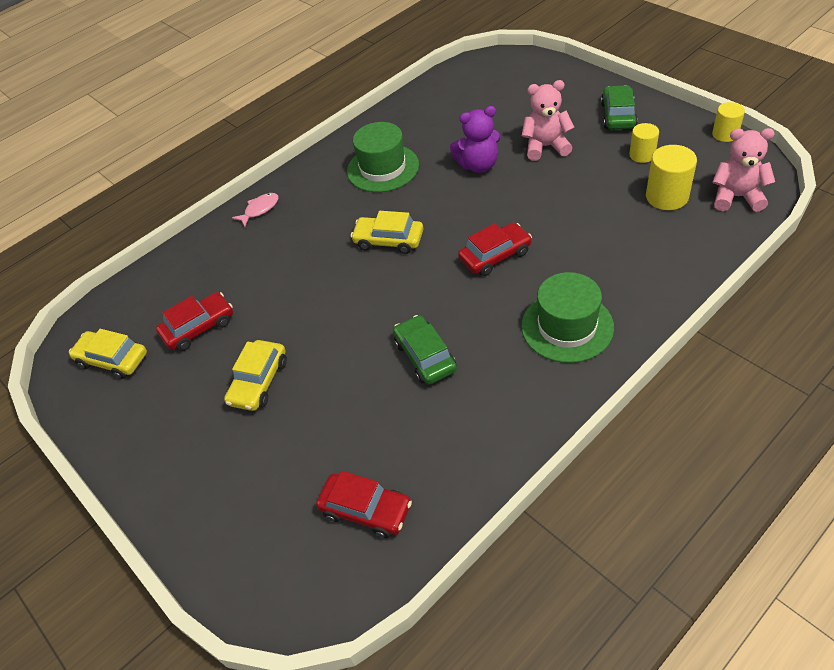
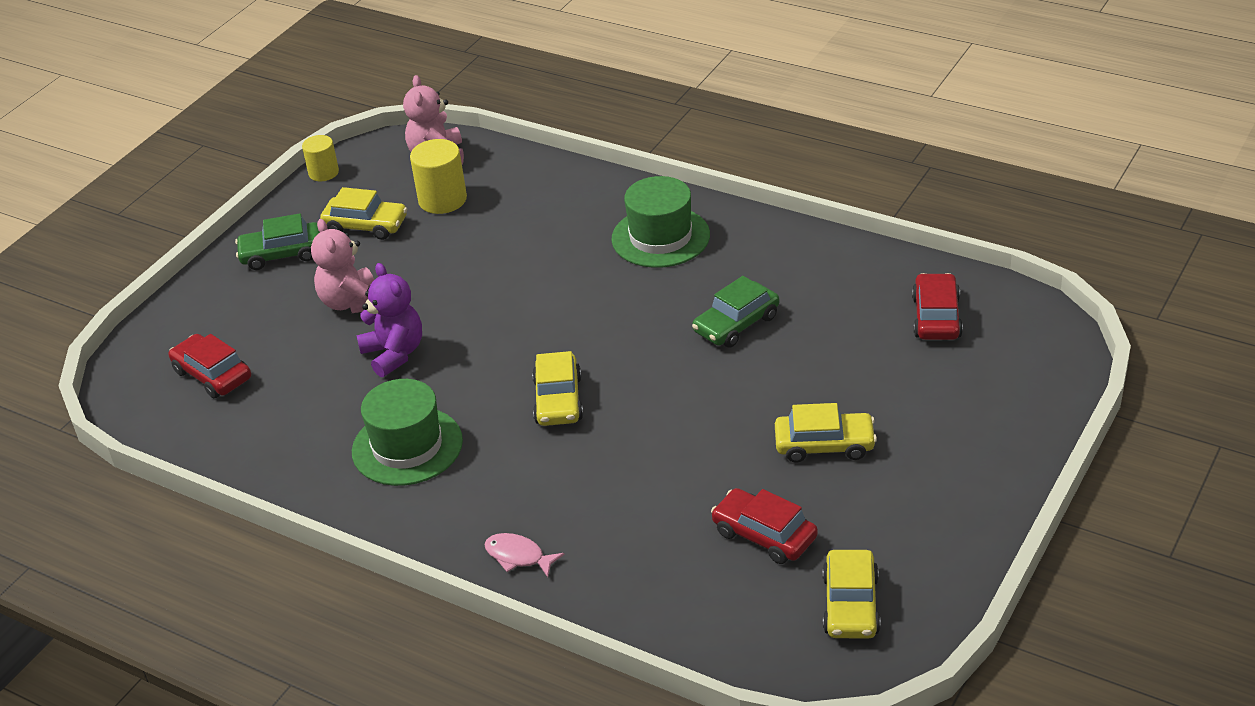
camera: 110 degrees left, 10 degrees down
red car [458,222,532,276] -> red car moved to [169,334,251,398]
yellow cylinder [629,123,659,163] -> yellow car [320,187,407,240]

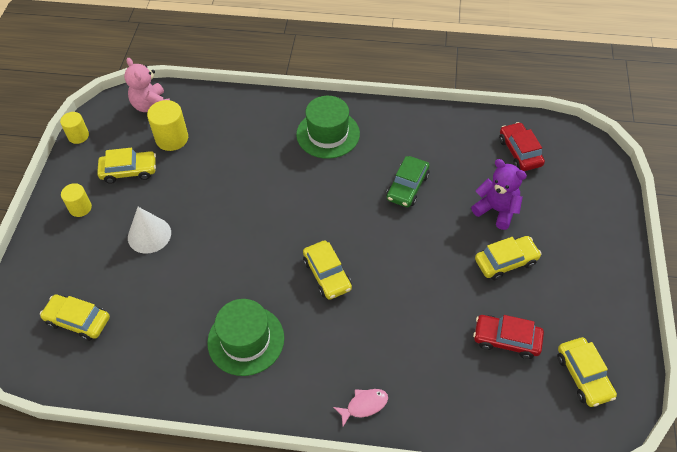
camera: 25 degrees left, 15 degrees up
red car [169,334,251,398] -> yellow car [40,294,110,341]
green car [235,213,320,270] -> yellow cylinder [61,183,92,217]
pink teddy bear [311,219,374,313] -> white cone [128,207,171,254]
purple teddy bear [356,263,422,377] -> purple teddy bear moved to [471,159,527,230]
pink fish [484,533,564,577] -> pink fish turned 150 degrees clockwise [333,389,388,426]

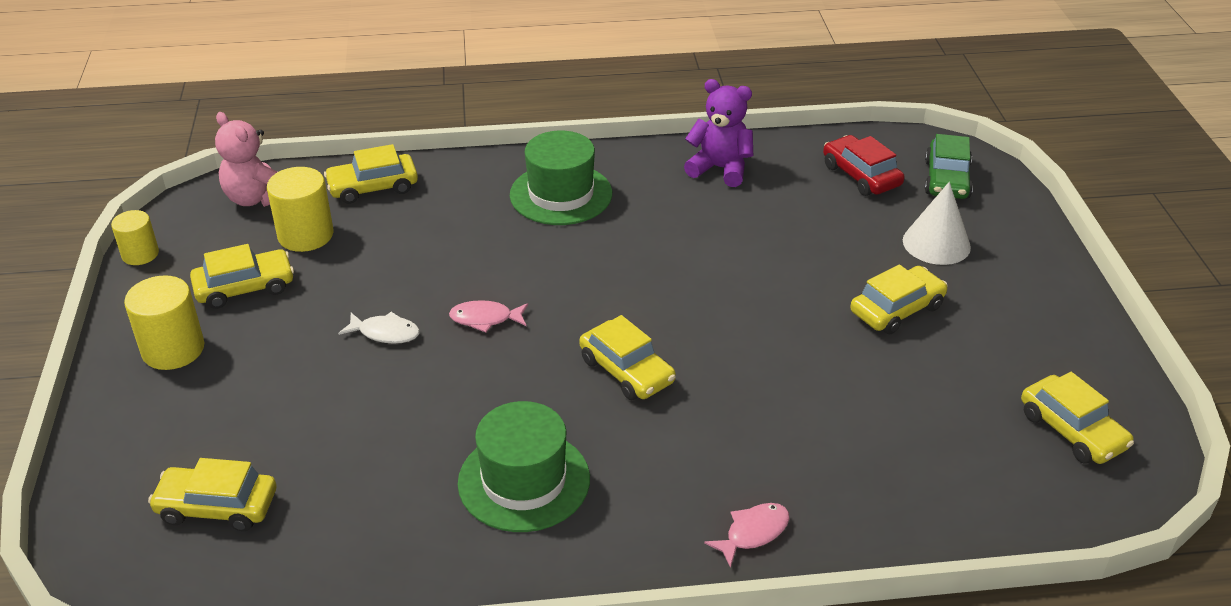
camera: 15 degrees left, 15 degrees down
yellow cylinder [61,183,92,217] -> yellow cylinder [124,275,204,370], size x1.56
white cone [128,207,171,254] -> white cone moved to [903,182,971,265]
green car [386,156,430,207] -> green car moved to [924,134,973,199]
purple teddy bear [471,159,527,230] -> purple teddy bear moved to [684,79,753,187]
red car [473,315,544,359] -> none
none -> yellow car [324,144,418,204]
none -> white fish [338,312,420,344]
none -> pink fish [449,300,528,333]

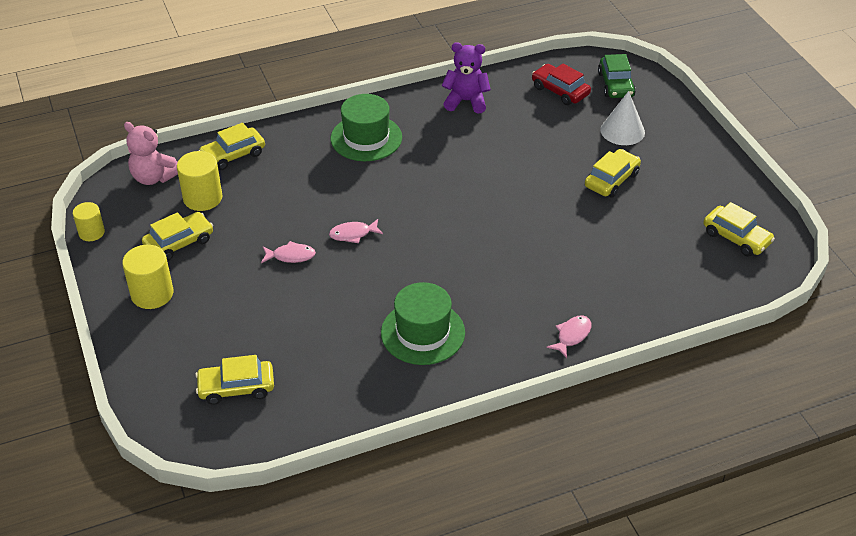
camera: 15 degrees left, 5 degrees up
white fish [338,312,420,344] -> pink fish [261,241,316,263]
yellow car [579,315,676,400] -> none

